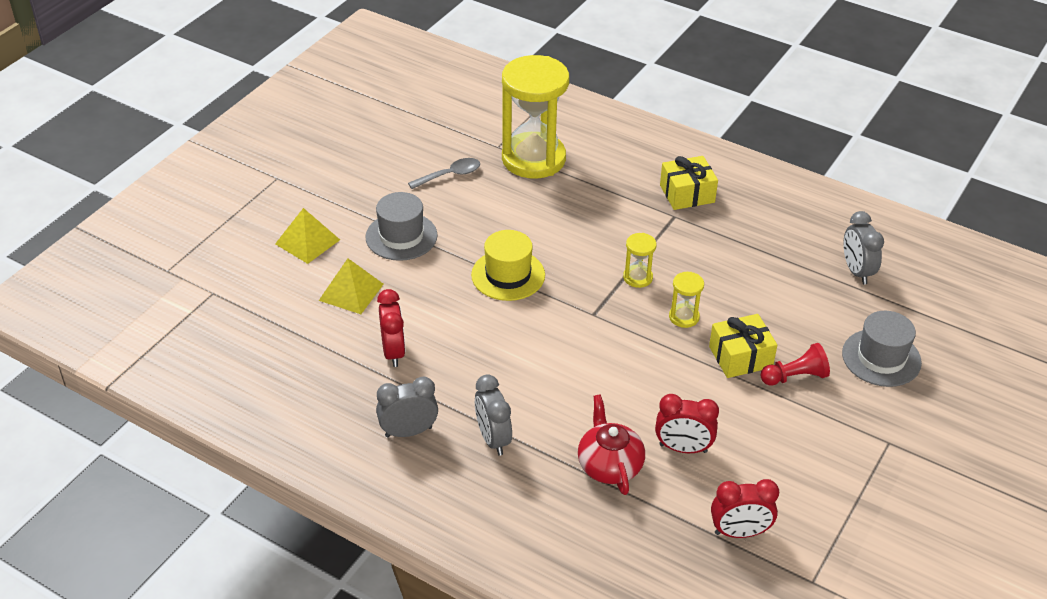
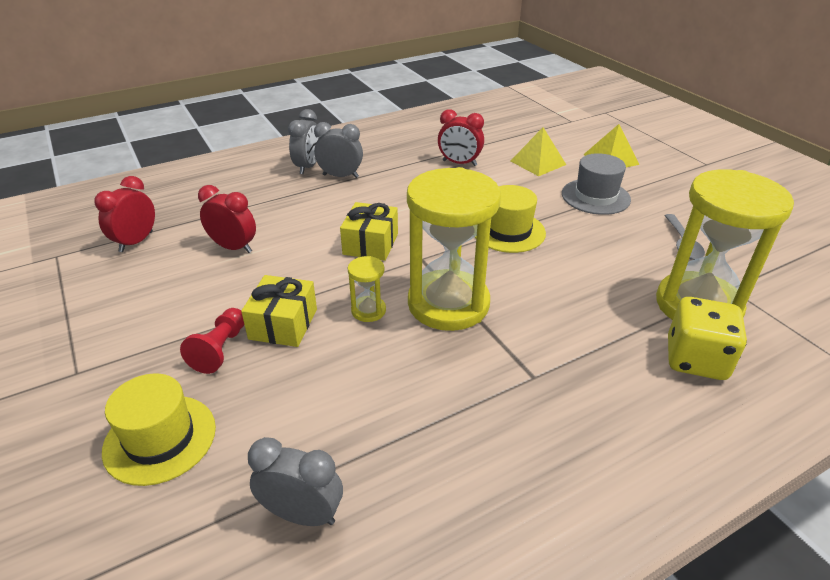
camera: 120 degrees right, 5 degrees down
grey clock [376,377,438,437] -> grey clock moved to [288,109,320,174]
red teapot [578,394,645,495] -> none
yellow hourglass [623,233,656,288] -> yellow hourglass [407,167,501,331], size x2.38
red clock [655,394,719,453] -> red clock turned 75 degrees clockwise [198,185,256,253]
yellow gift [660,156,718,210] -> yellow gift moved to [340,202,398,261]
grey hat [842,311,922,387] -> yellow hat [102,373,216,486]
none -> yellow dice [668,297,747,380]

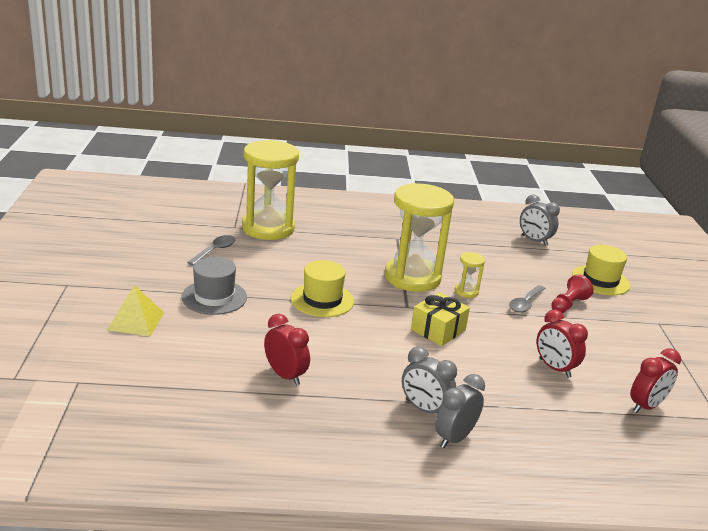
camera: 155 degrees left, 10 degrees down
yellow gift [241,275,317,347] -> grey spoon [509,285,546,313]
yellow pyramid [511,127,566,176] -> none
yellow dice [668,297,747,380] -> none

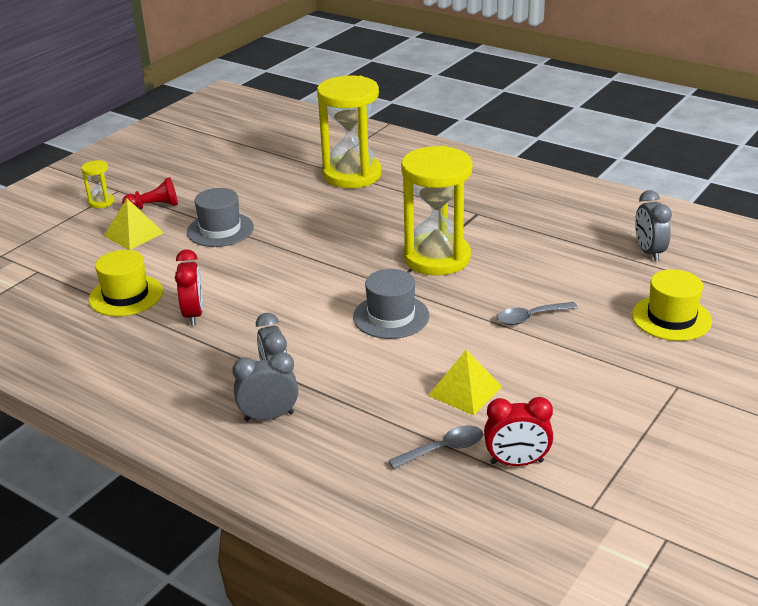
camera: 40 degrees right, 5 degrees up
grey spoon [187,235,236,266] -> grey spoon moved to [388,425,483,469]
yellow hat [291,260,354,317] -> yellow hat moved to [89,250,163,316]
yellow gift [411,292,470,346] -> grey hat [353,269,430,339]
yellow hourglass [455,252,485,298] -> yellow hourglass moved to [81,160,114,208]
red clock [537,310,588,378] -> yellow pyramid [428,350,502,415]
red pawn [551,274,594,313] -> red pawn moved to [122,177,178,209]

